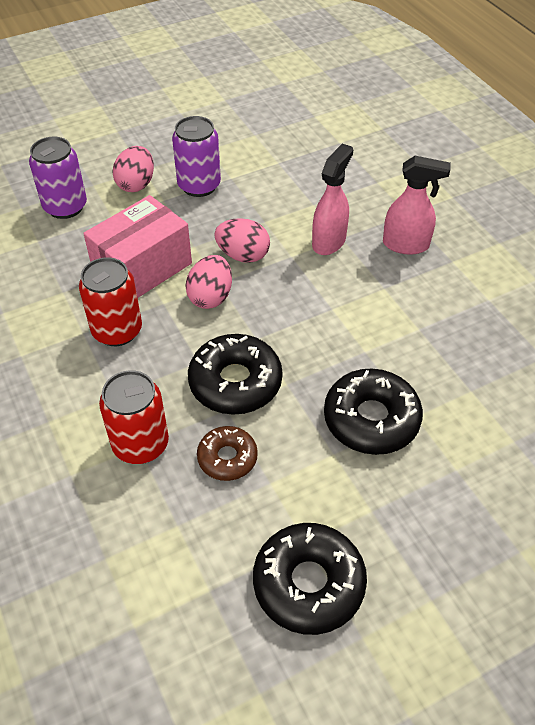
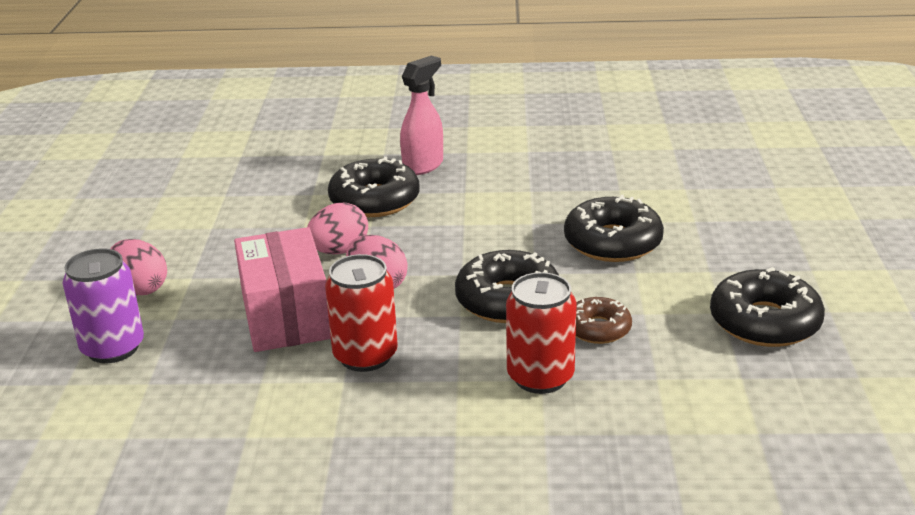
camera: 60 degrees left, 20 degrees down
purple can [172,116,221,197] -> none
pink spray bottle [312,144,353,255] -> black donut [328,157,420,217]

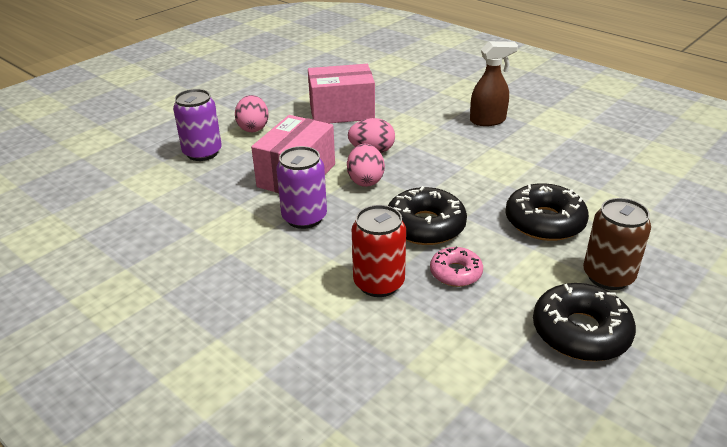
camera: 40 degrees right, 5 degrees up
red can [325,254,398,372] -> purple can [276,146,327,229]
black donut [328,157,420,217] -> none
pink spray bottle [400,55,443,175] -> brown spray bottle [470,41,518,126]
brown donut [576,297,632,344] -> pink donut [430,246,483,287]
none -> pink box [308,64,375,123]
none -> brown can [583,198,651,290]

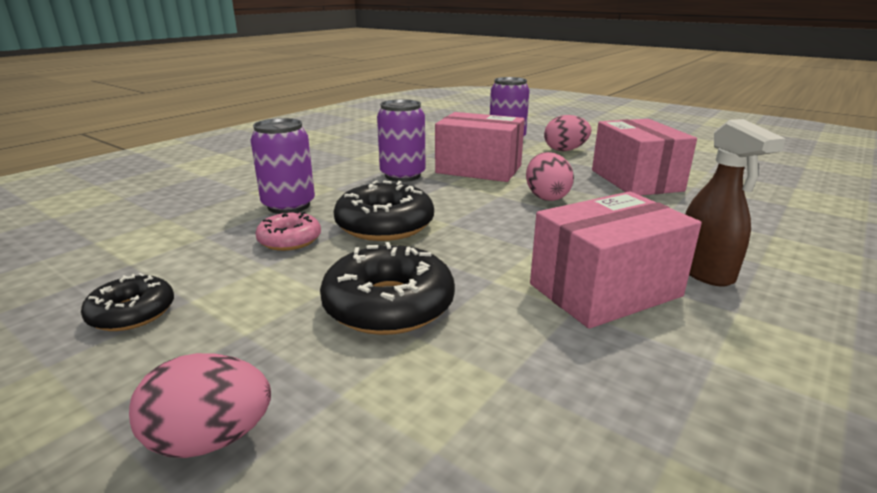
camera: 85 degrees right, 10 degrees down
pink egg [347,144,385,187] -> pink egg moved to [129,353,271,458]
red can [352,205,406,297] -> purple can [251,118,315,214]
black donut [533,283,636,361] -> black donut [81,273,174,331], size x0.60
brown can [583,198,651,290] -> none
none -> pink box [530,191,702,329]

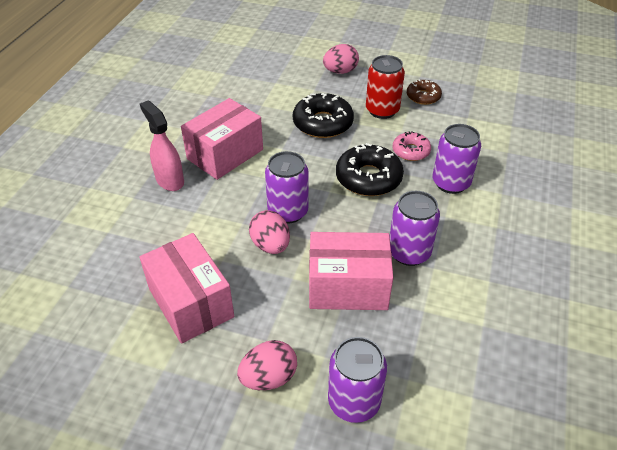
camera: 160 degrees right, 20 degrees up
black donut [81,273,174,331] -> brown donut [407,80,442,105]
brown spray bottle [685,119,786,287] -> pink spray bottle [140,100,184,191]
none -> purple can [265,151,309,224]
none -> red can [366,55,405,119]

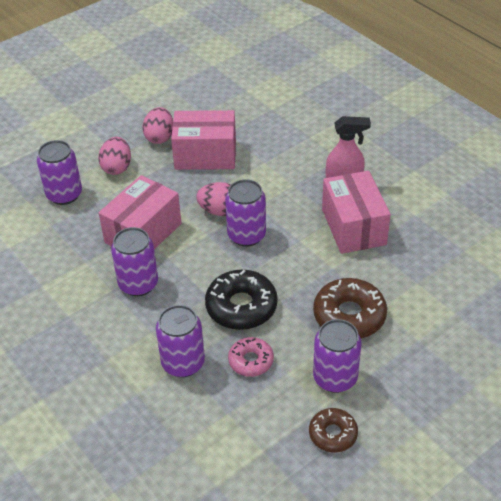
camera: 125 degrees right, 0 degrees up
black donut [293,93,354,138] -> brown donut [313,278,387,338]
pink egg [323,44,359,74] -> pink egg moved to [142,107,173,144]
red can [366,55,405,119] -> purple can [313,319,361,393]

